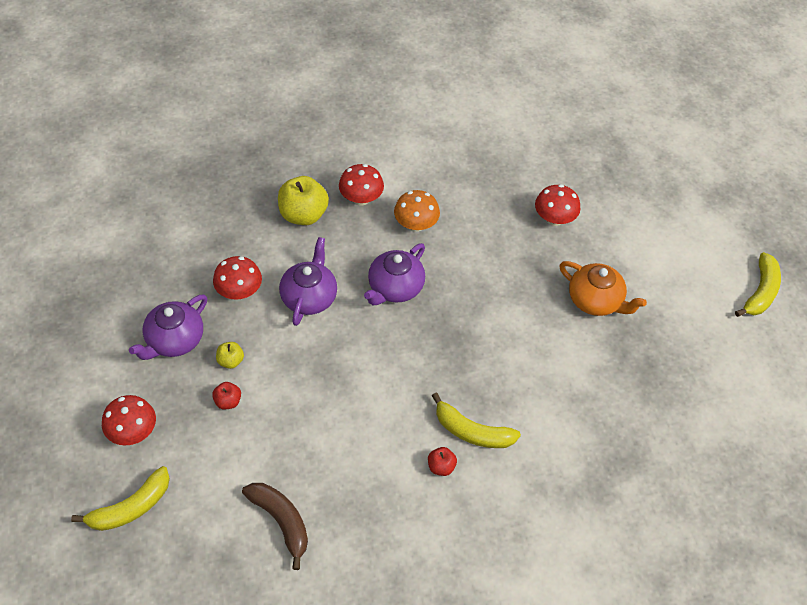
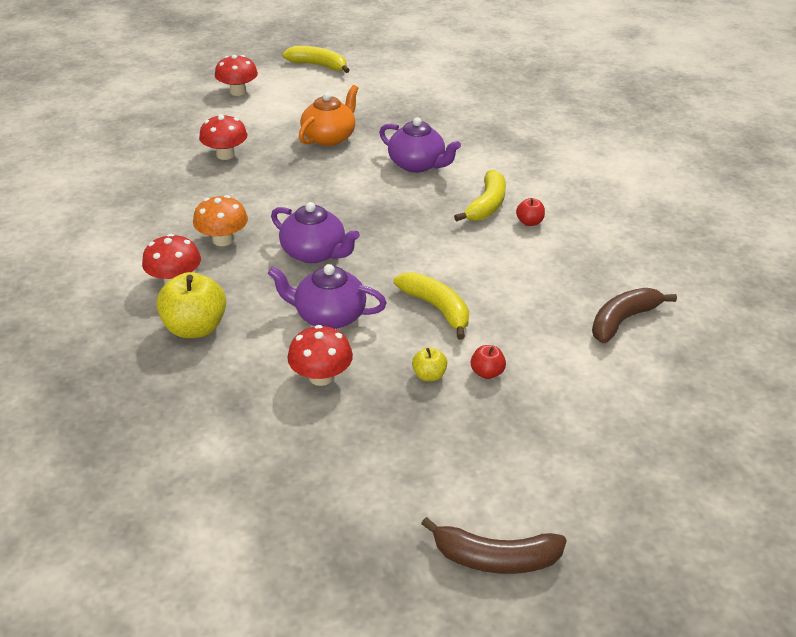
camera: 90 degrees left, 15 degrees down
yellow banana [71,466,170,531] -> yellow banana moved to [394,272,469,340]
red mushroom [102,395,156,445] -> red mushroom moved to [215,55,258,96]
purple teapot [129,294,207,360] -> purple teapot moved to [379,117,461,173]
none -> brown banana [421,517,567,574]

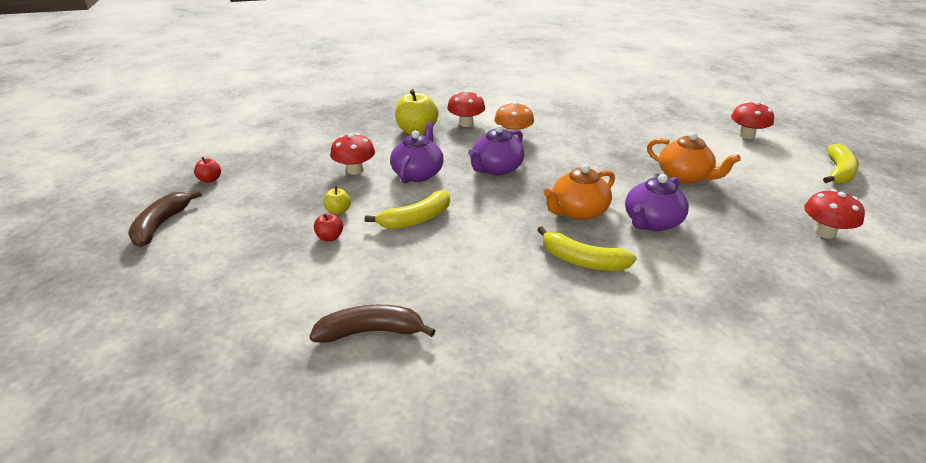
camera: 95 degrees right, 5 degrees down
red mushroom [199,114,247,160] -> red mushroom moved to [804,189,865,239]
red apple [516,198,545,226] -> red apple moved to [194,157,221,183]
brown banana [592,288,677,343] -> brown banana turned 60 degrees counterclockwise [309,304,436,343]
none -> orange teapot [544,164,615,220]

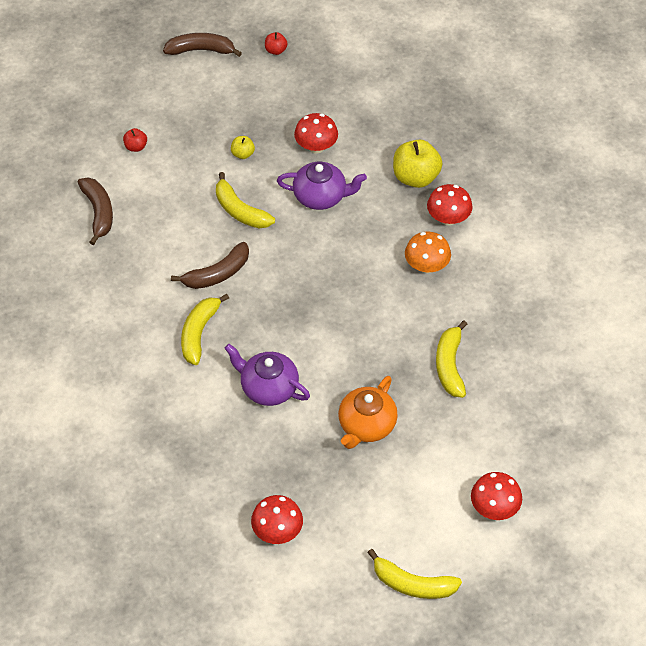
camera: 80 degrees right, 20 degrees up
red apple [314,213,343,241] -> red apple moved to [123,128,147,152]
purple teapot [468,125,524,175] -> none
orange teapot [544,164,615,220] -> none
none -> brown banana [171,242,249,289]
none -> yellow banana [436,320,467,398]

